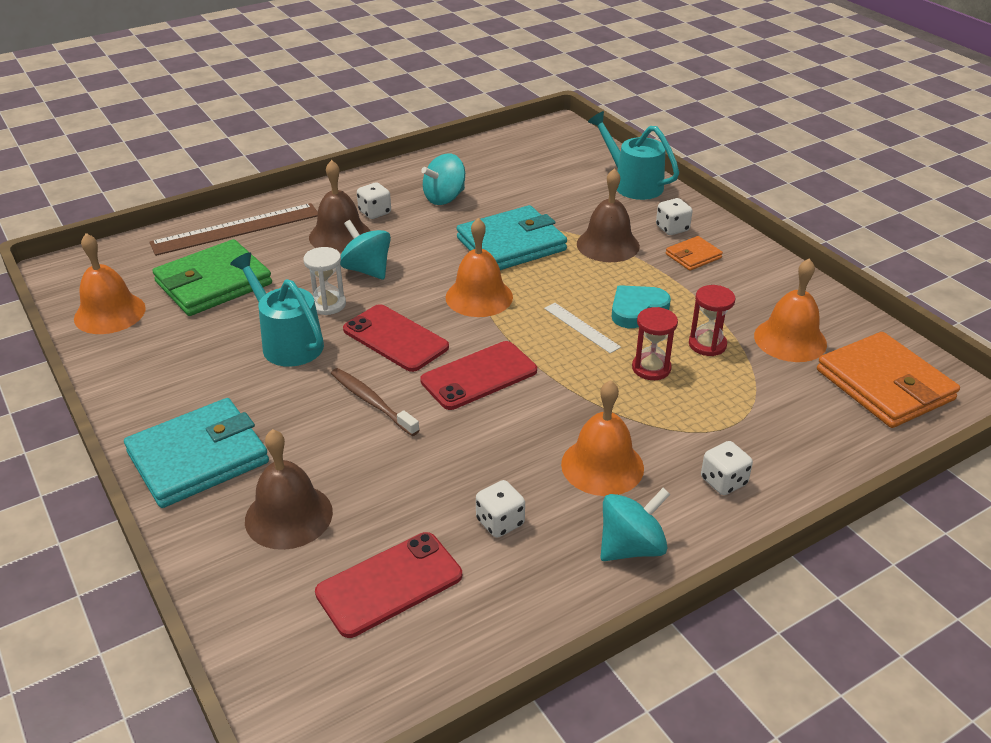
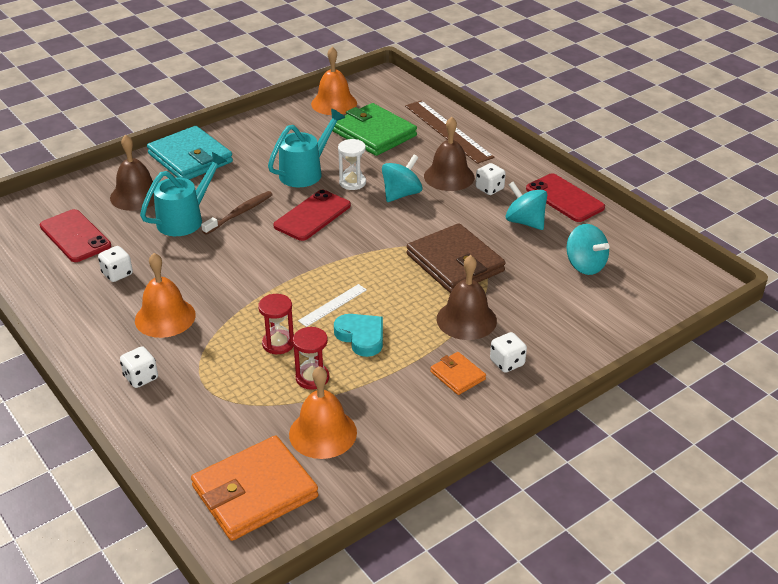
camera: 85 degrees right, 0 degrees up
red phone [420,341,537,410] -> red phone moved to [526,173,605,222]
orange bell [446,218,513,317] -> none
turquoise wallet [457,205,567,270] -> brown wallet [407,223,506,293]
turquoise watering can [588,111,679,200] -> turquoise watering can moved to [140,152,227,236]
turquoise spinning top [600,488,670,561] -> turquoise spinning top moved to [567,224,609,275]

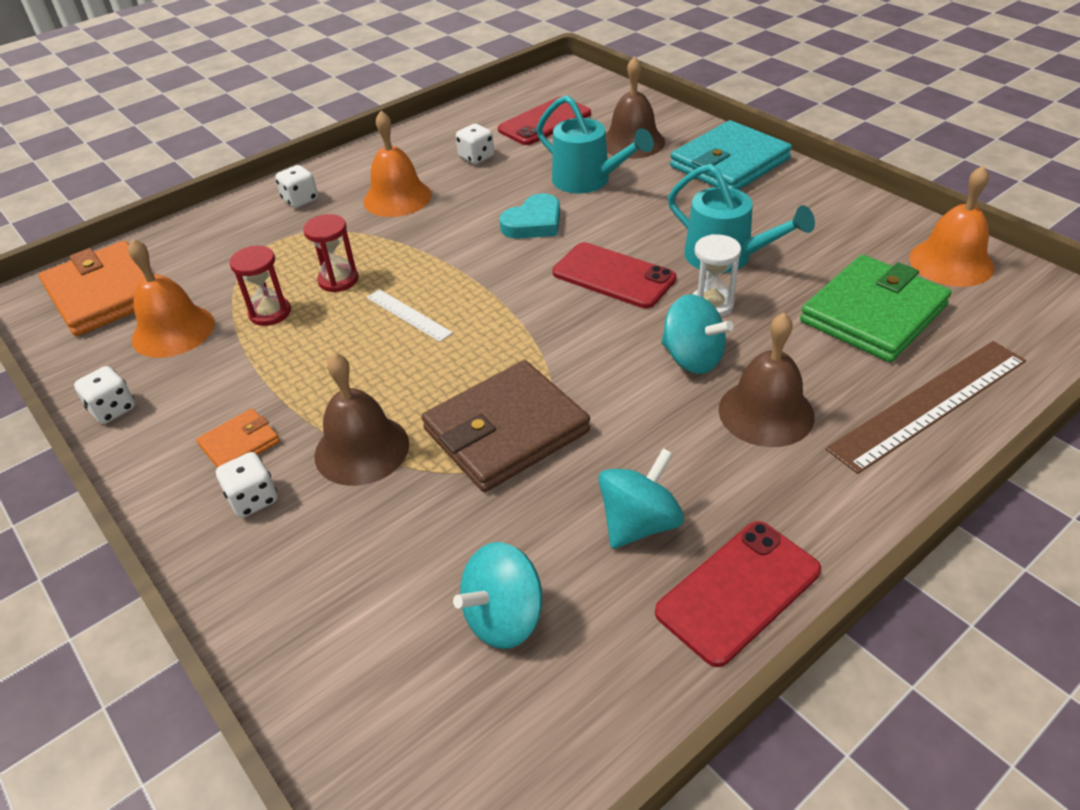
camera: 90 degrees right, 5 degrees up
brown toothbrush [201,191,273,235] -> none
turquoise heart [334,314,383,357] -> turquoise heart moved to [499,193,560,239]
white dice [475,163,506,195] -> white dice moved to [74,366,135,424]

